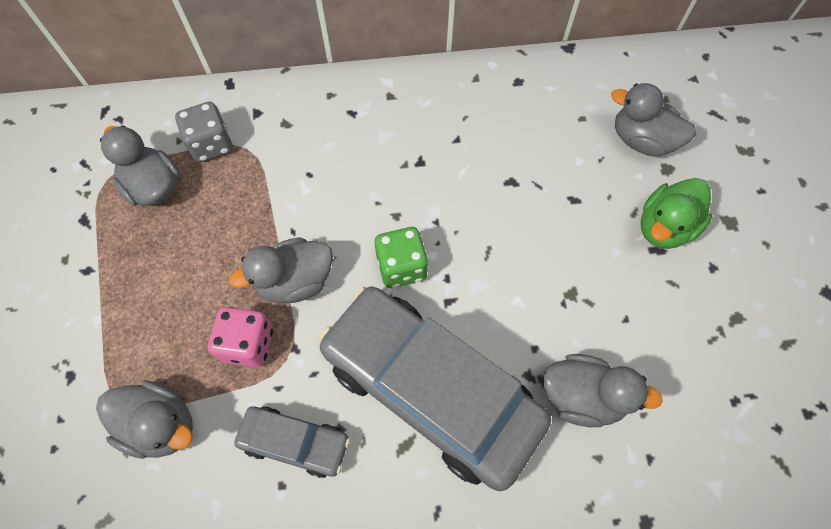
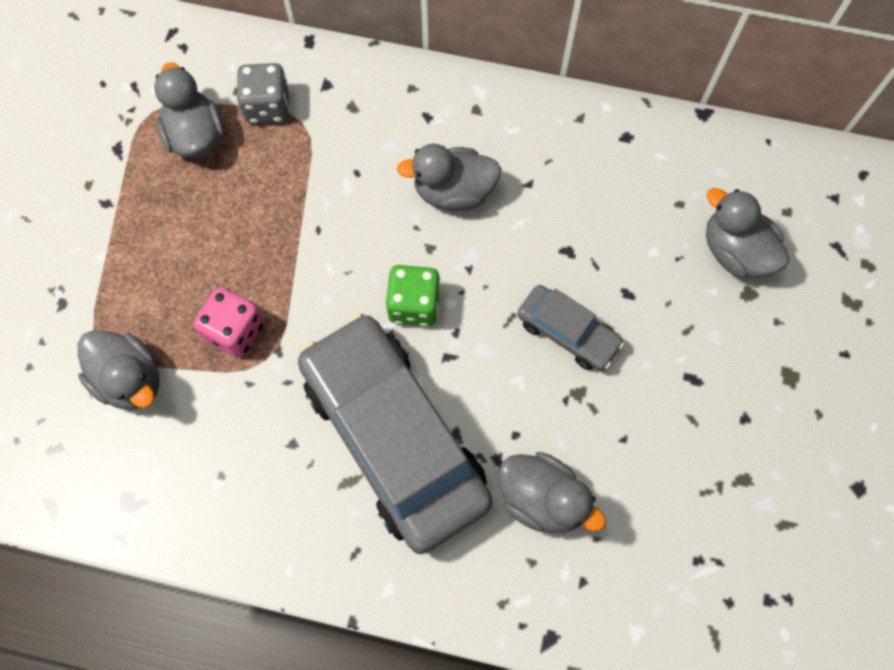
camera: 20 degrees right, 5 degrees up
grey duck [229,237,333,303] -> grey duck moved to [397,144,501,211]
grey car [234,406,350,478] -> grey car moved to [517,285,624,371]
green duck [641,178,712,249] -> none

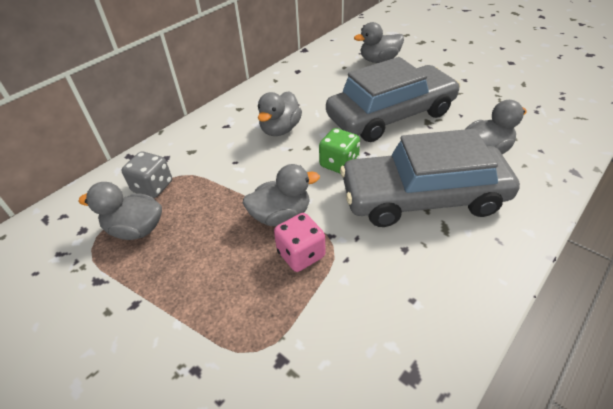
camera: 60 degrees left, 25 degrees down
grey duck [78,330,160,410] -> grey duck moved to [242,164,320,226]
grey car [517,285,624,371] -> grey car [326,57,460,142], size x2.15

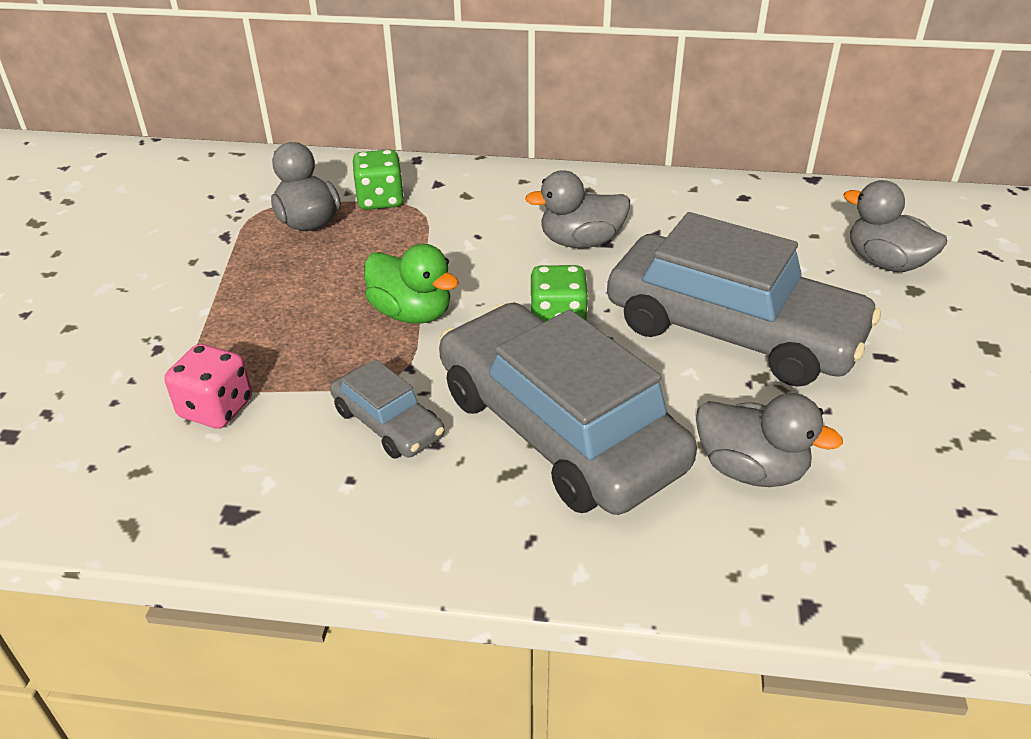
camera: 55 degrees right, 5 degrees down
grey dice [121,151,172,198] -> green dice [353,150,404,210]
grey duck [242,164,320,226] -> green duck [364,244,459,324]
pink dice [274,213,326,272] -> pink dice moved to [164,344,252,429]
none -> grey car [330,359,445,459]

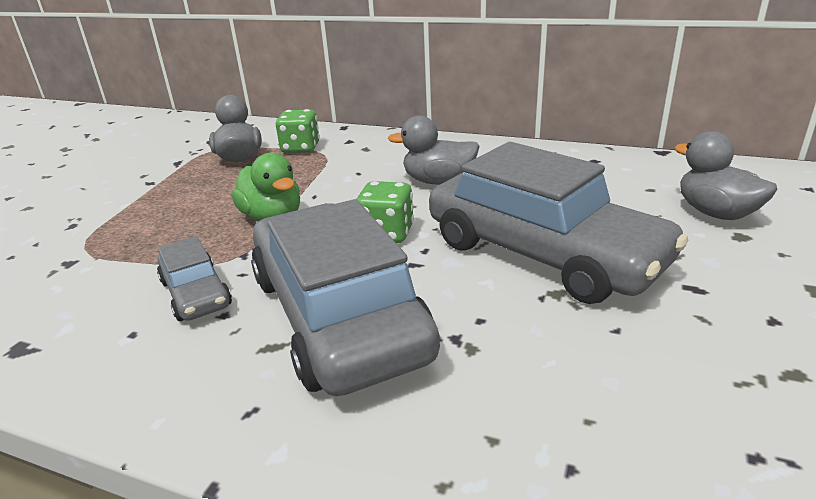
camera: 15 degrees right, 10 degrees down
pink dice [164,344,252,429] -> none
grey duck [696,393,843,487] -> none

